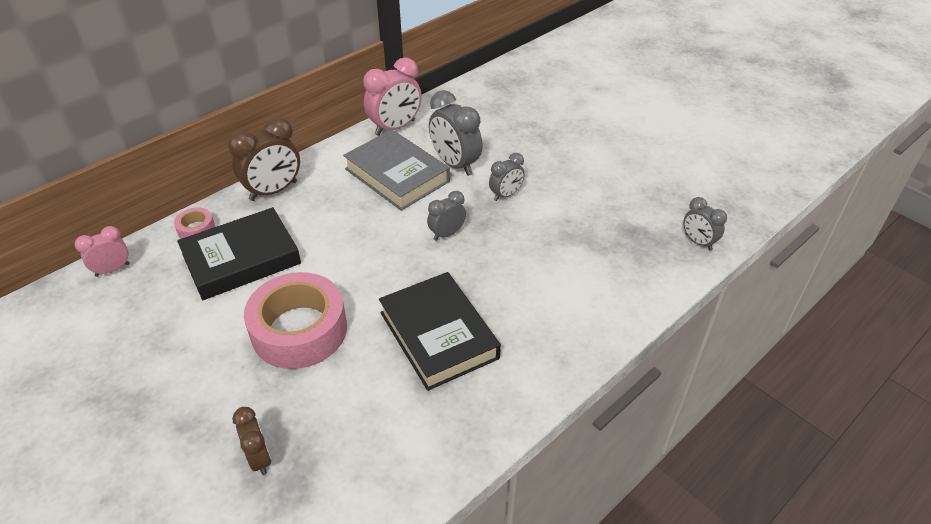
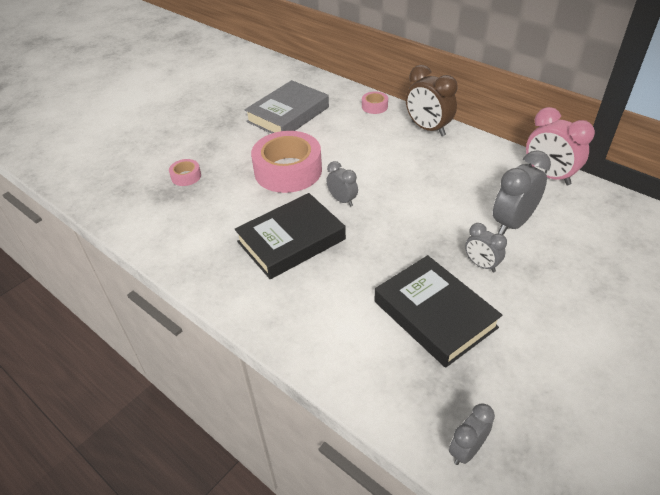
camera: 85 degrees right, 0 degrees up
pink clock [75,226,130,277] -> none
black book [177,207,301,300] -> black book moved to [375,255,503,368]
brown clock [232,407,271,475] -> pink tape [169,159,201,186]
grey book [343,130,450,211] -> grey book moved to [244,80,329,134]
grey clock [427,191,466,241] -> grey clock moved to [326,161,358,206]

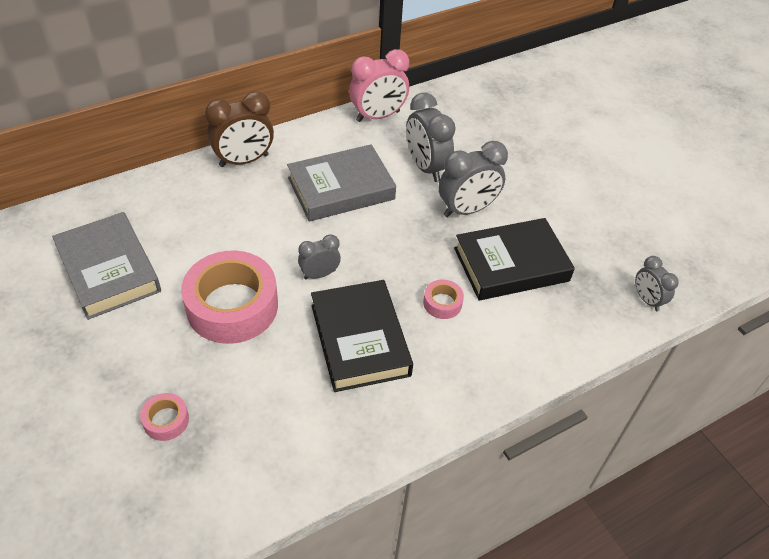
camera: 75 degrees left, 5 degrees up
pink tape [362,91,388,114] -> pink tape moved to [423,280,464,319]
grey clock [465,223,507,272] -> grey clock [439,141,508,217], size x1.71
none -> grey book [287,144,396,222]

